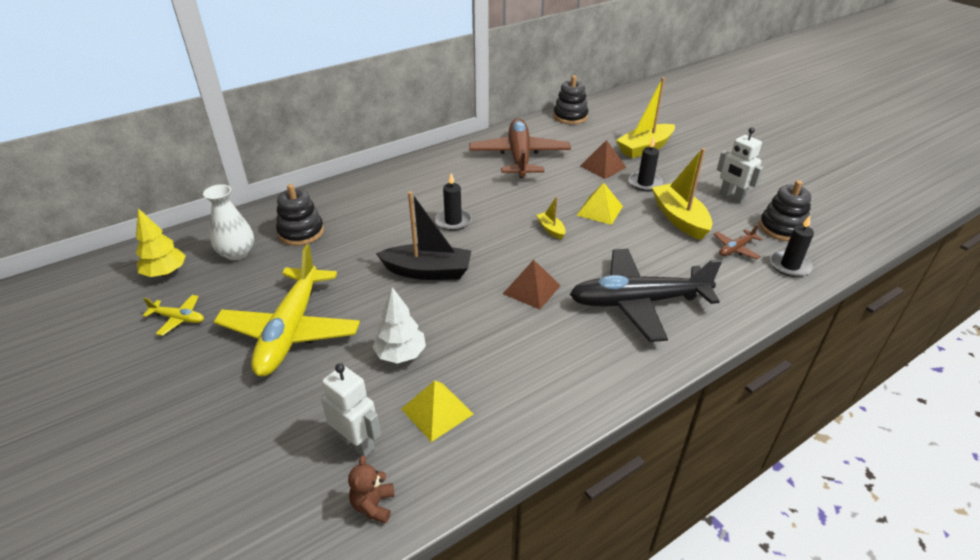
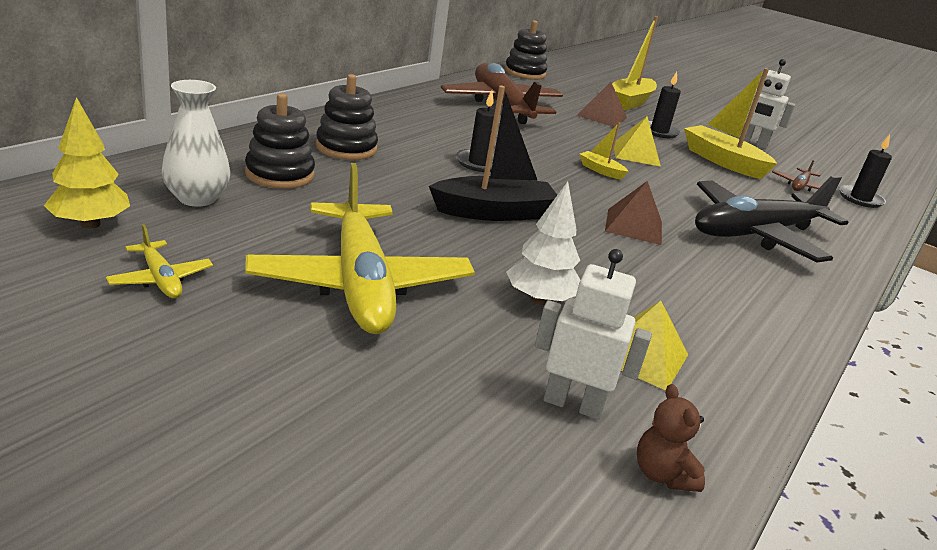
camera: 25 degrees left, 10 degrees down
yellow plane [142,295,204,336] -> yellow plane turned 60 degrees clockwise [106,224,213,298]
black stacking toy [759,180,811,241] -> black stacking toy moved to [316,74,378,160]

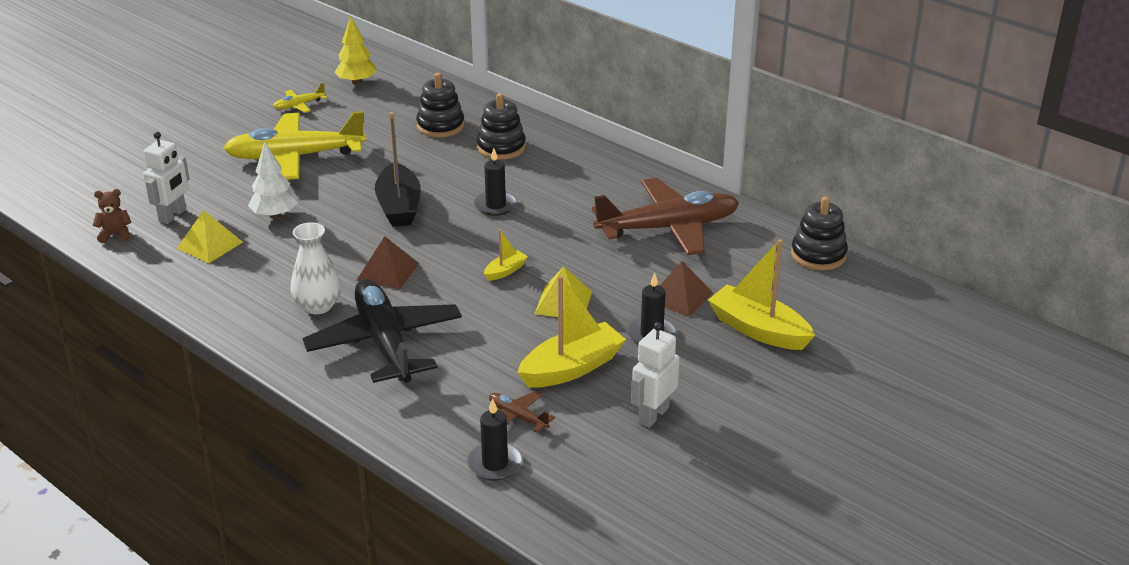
camera: 100 degrees right, 5 degrees up
white vase [162,80,231,207] -> white vase moved to [290,222,341,314]

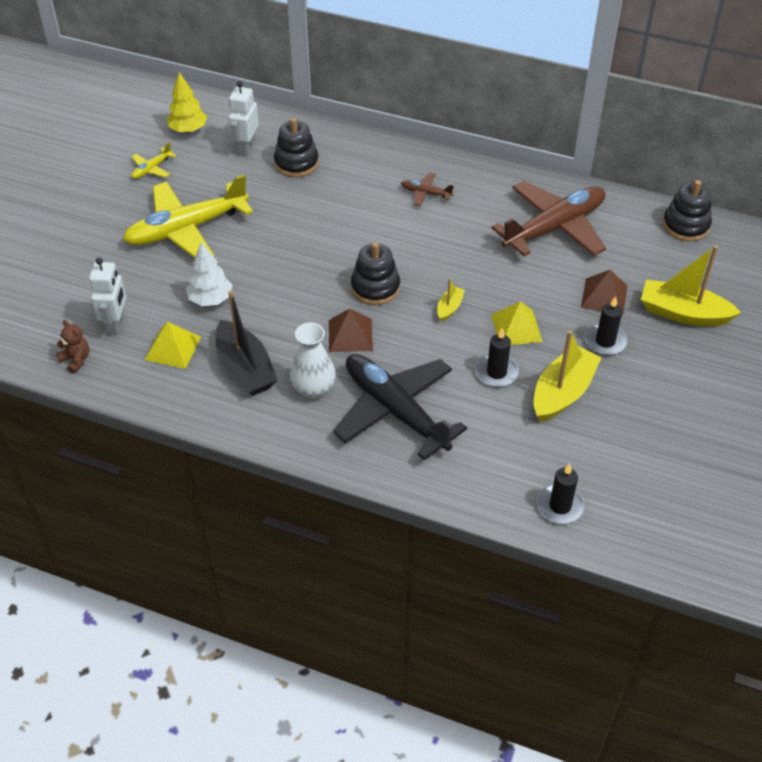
camera: 20 degrees left, 15 degrees up
brown teddy bear [93,189,131,243] -> brown teddy bear turned 75 degrees clockwise [56,320,89,373]
black boat [375,112,421,227] -> black boat moved to [215,290,277,396]
black candle [474,148,517,216] -> black candle moved to [475,328,519,387]
black stacking toy [477,93,526,160] -> black stacking toy moved to [351,242,400,305]
brown plane [489,391,555,433] -> brown plane moved to [401,173,454,206]
white robot [631,322,680,428] -> white robot moved to [229,81,259,156]

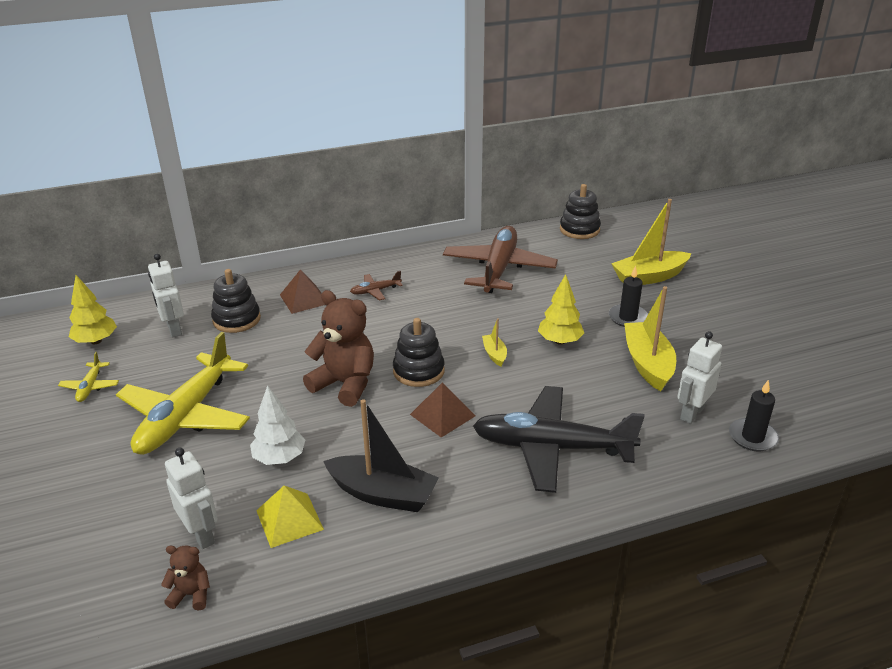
camera: 40 degrees left, 15 degrees down
white vase [290,323,336,398] -> none
black candle [475,328,519,387] -> none
yellow pyramid [491,301,543,345] -> yellow tree [538,274,584,345]
brown pyramid [581,270,628,315] -> brown pyramid moved to [280,269,325,314]
none -> brown teddy bear [303,290,374,407]
none -> white robot [677,331,722,424]

